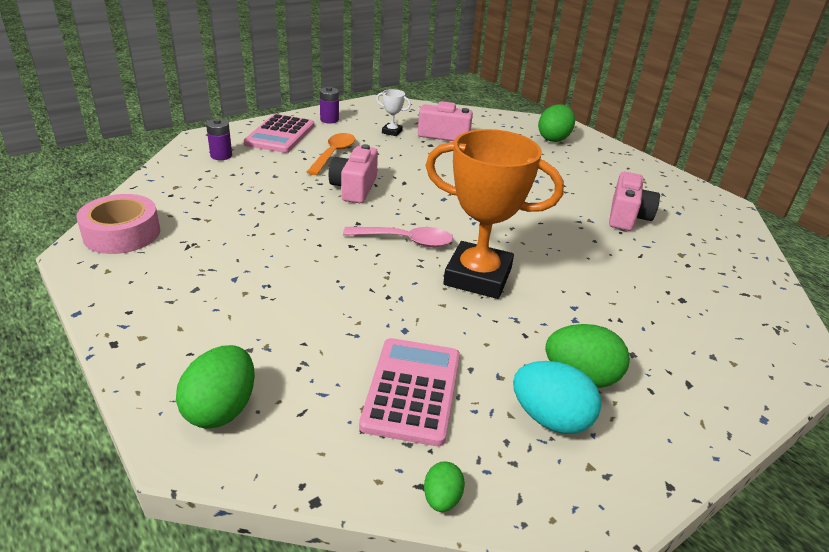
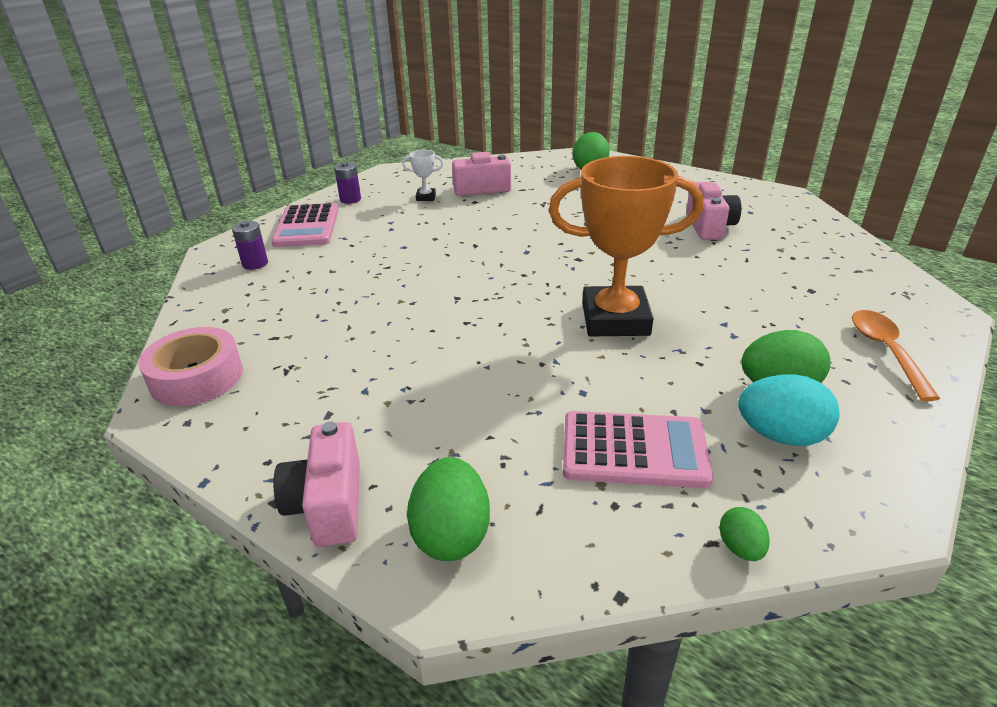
camera: 15 degrees left, 0 degrees up
orange spoon [307,133,355,175] -> orange spoon moved to [852,310,940,401]
pink camera [329,144,378,203] -> pink camera moved to [273,421,360,547]
pink spoon [343,227,453,247] -> none
pink calculator [359,338,460,446] -> pink calculator turned 105 degrees clockwise [563,411,713,488]

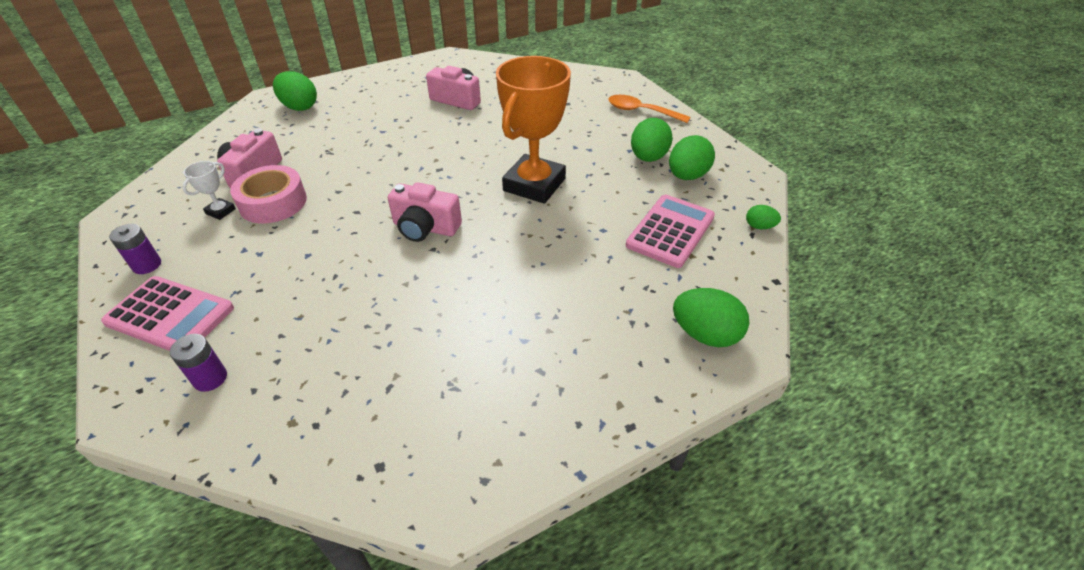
camera: 65 degrees left, 10 degrees up
pink tape [139,327,243,406] -> pink tape moved to [230,165,307,223]
pink camera [273,421,360,547] -> pink camera moved to [388,182,462,242]
turquoise egg [738,374,840,446] -> green egg [669,135,715,180]

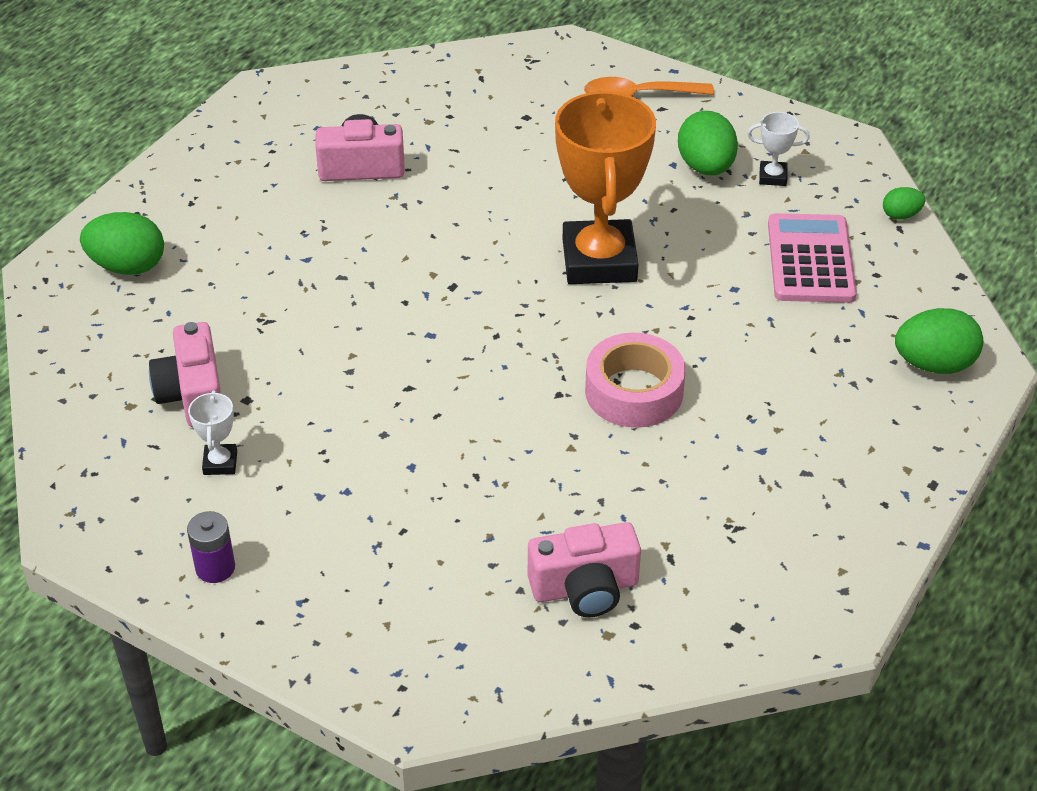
camera: 30 degrees left, 0 degrees up
pink calculator [101,276,234,351] -> none
purple battery [170,334,227,392] -> none
pink tape [230,165,307,223] -> pink tape moved to [585,333,686,428]
pink camera [388,182,462,242] -> pink camera moved to [528,522,641,617]
green egg [669,135,715,180] -> white trophy [747,112,810,186]

